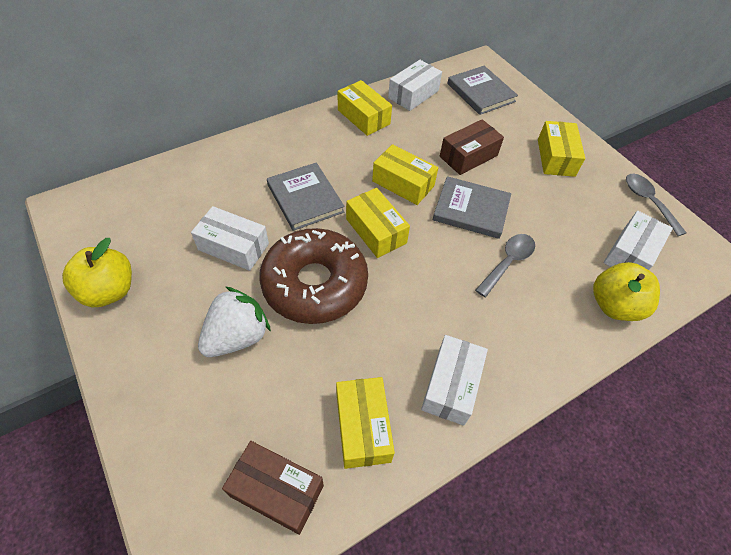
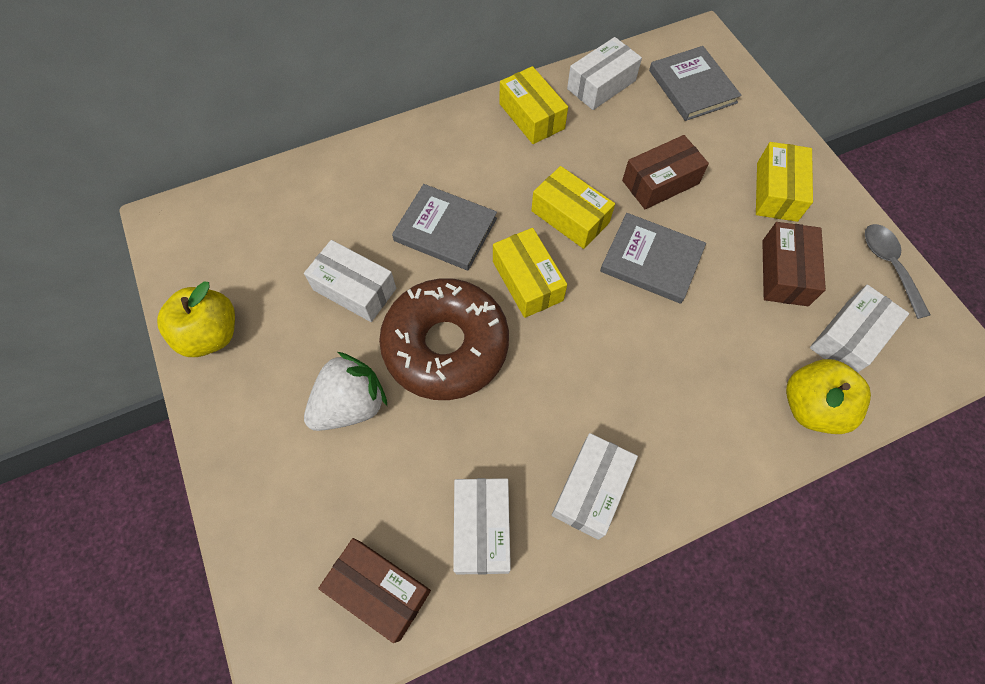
camera: 10 degrees right, 10 degrees up
grey book [267,162,345,231] -> grey book turned 45 degrees counterclockwise [392,184,497,270]
yellow box [336,377,395,469] -> white box [453,478,511,575]
grey spoon [475,234,535,297] -> none
none -> brown box [762,222,826,306]

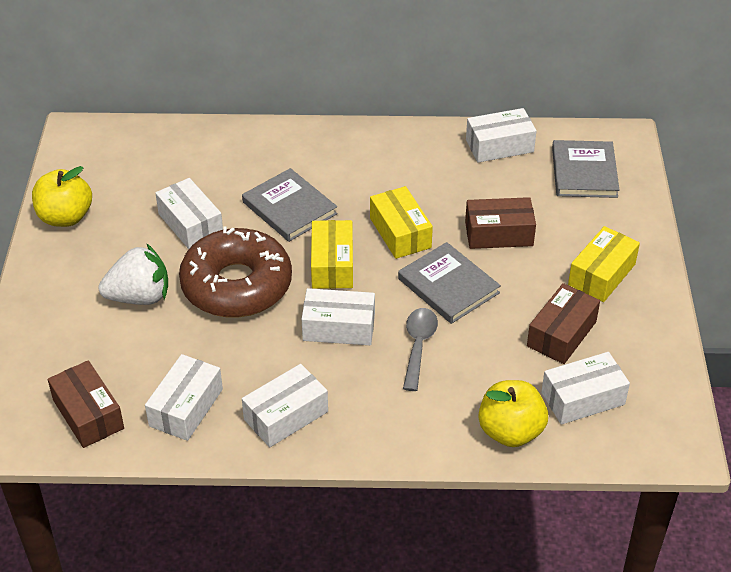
camera: 25 degrees right, 20 degrees down
yellow box [499,66,568,144] -> none
grey spoon [865,224,930,319] -> grey spoon moved to [403,308,438,391]
none -> white box [302,288,375,345]

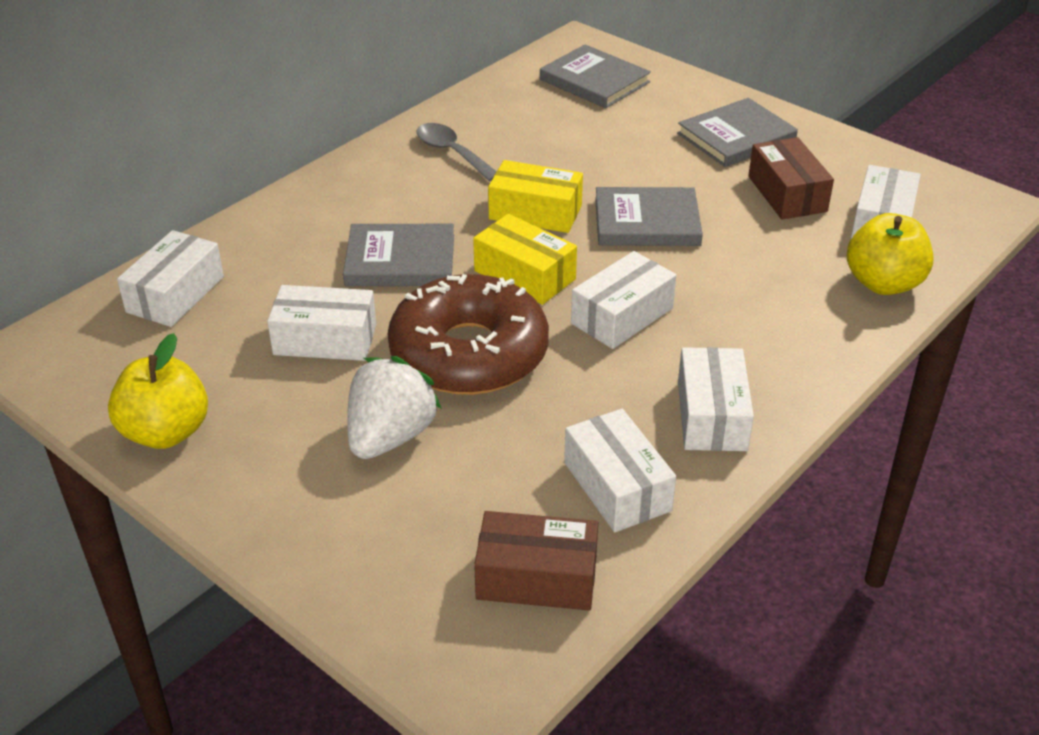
camera: 50 degrees left, 5 degrees down
grey spoon [403,308,438,391] -> grey spoon moved to [417,123,496,182]
brown box [465,197,536,249] -> none
white box [466,108,536,163] -> white box moved to [117,230,224,327]
yellow box [568,226,640,302] -> grey book [677,98,798,167]

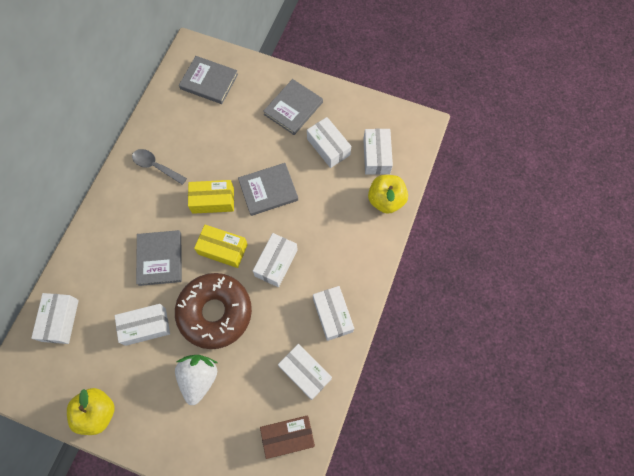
camera: 20 degrees left, 30 degrees up
grey book [343,224,454,286] -> grey book turned 75 degrees counterclockwise [136,230,182,286]
brown box [748,137,834,220] -> white box [307,117,351,168]

